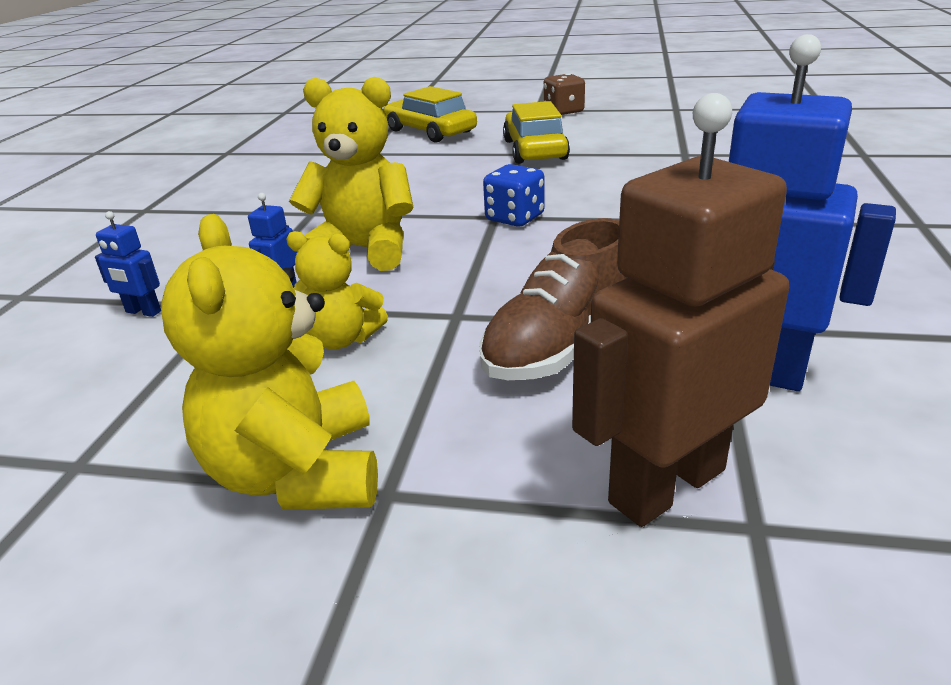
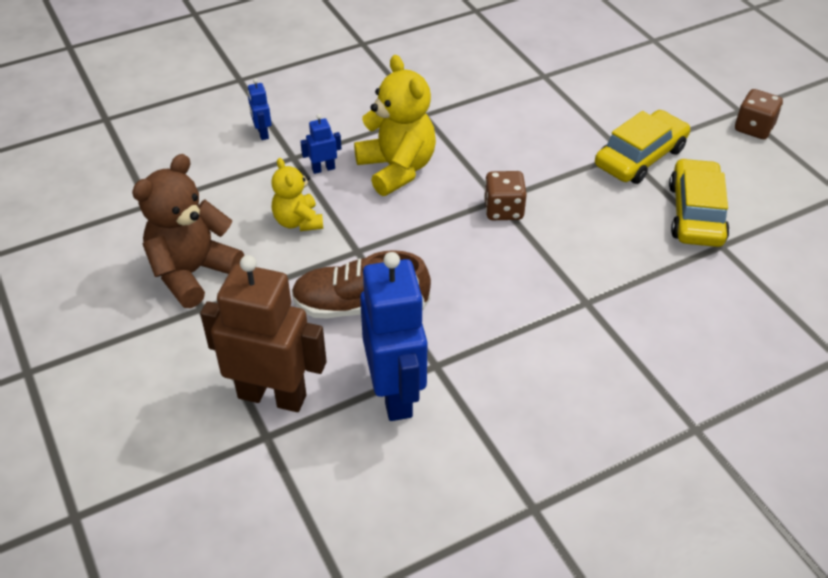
camera: 50 degrees right, 15 degrees up
yellow teddy bear [161,214,378,510] -> brown teddy bear [132,154,244,308]
yellow car [384,86,477,142] -> yellow car moved to [669,158,730,247]
blue dice [483,164,545,227] -> brown dice [484,171,527,220]

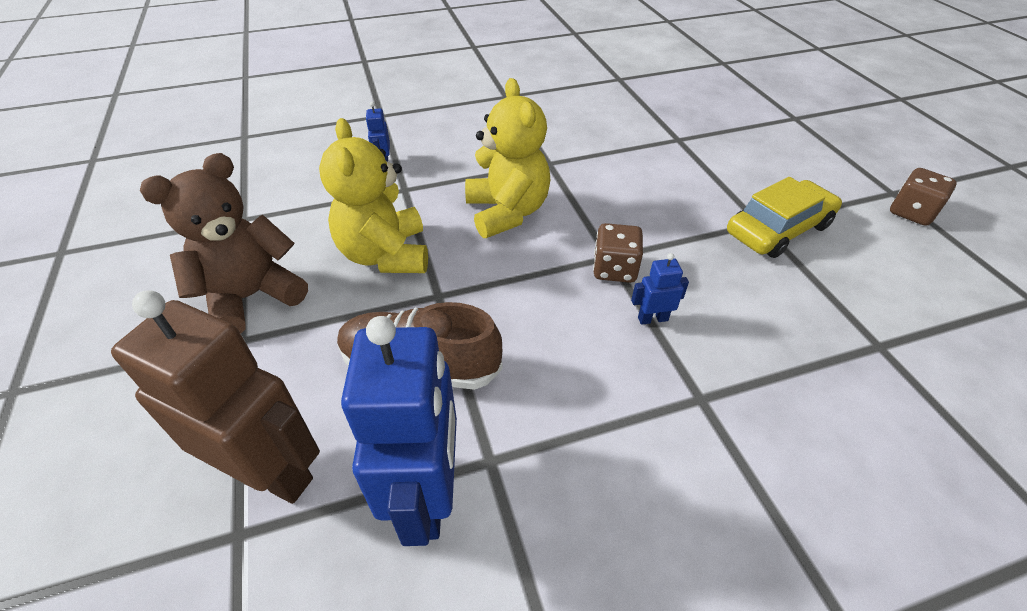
camera: 10 degrees right, 0 degrees up
yellow teddy bear [271,158,323,231] -> yellow teddy bear [319,118,428,273], size x1.67
blue robot [300,114,342,174] -> blue robot moved to [631,253,689,325]
yellow car [669,158,730,247] -> none

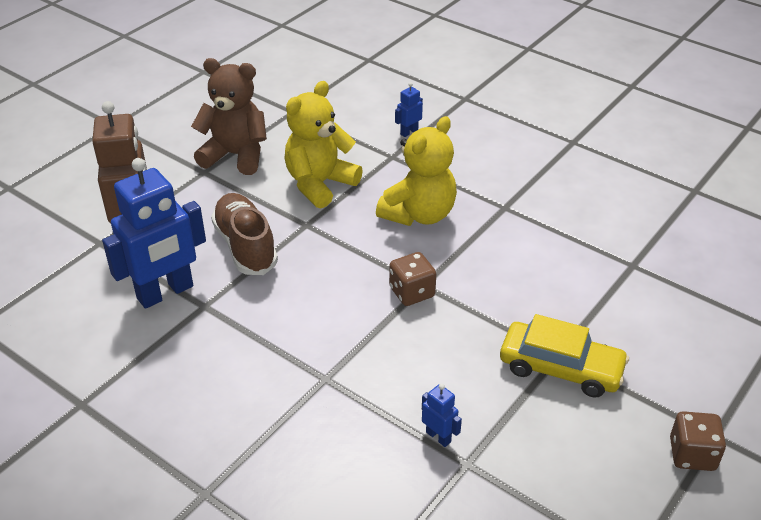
camera: 55 degrees right, 5 degrees down
blue robot [631,253,689,325] -> blue robot moved to [422,384,462,447]

